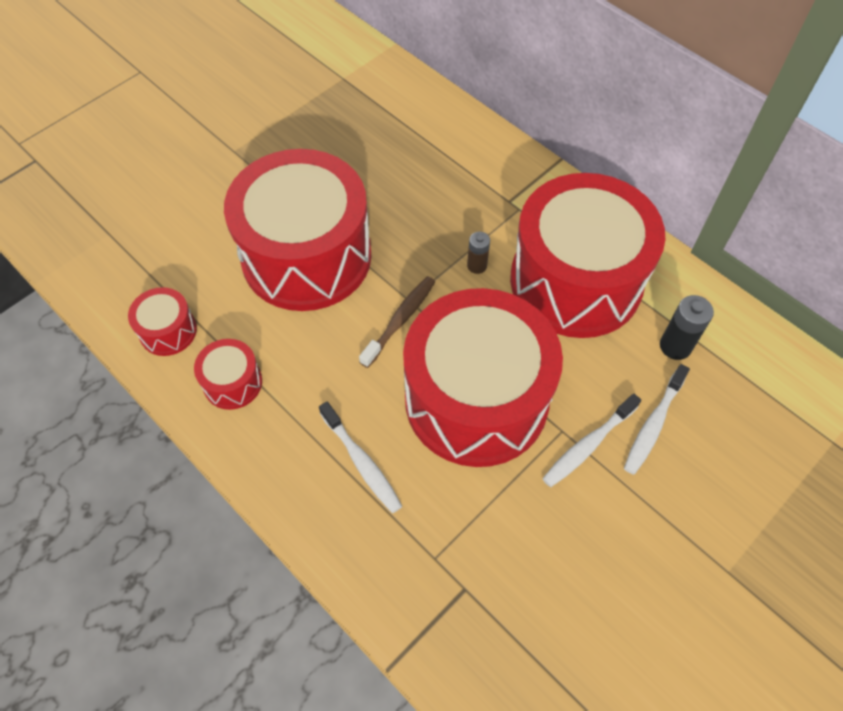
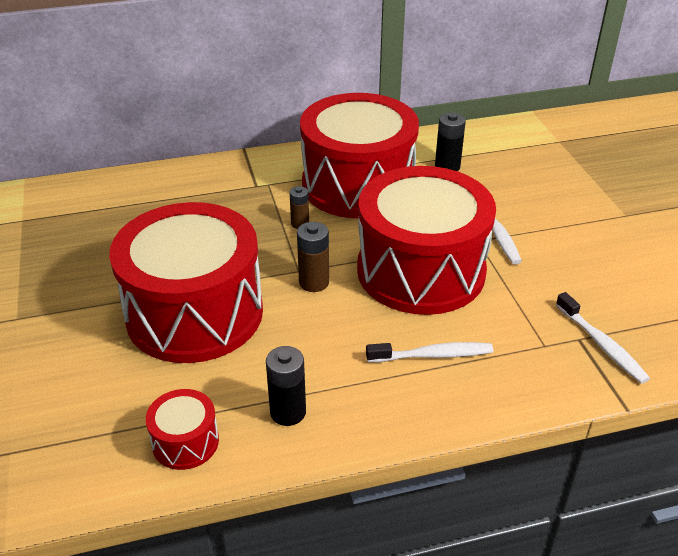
camera: 60 degrees left, 20 degrees down
red drum [194,339,262,410] -> black battery [266,346,306,426]
brown toothbrush [359,276,435,368] -> brown battery [297,222,329,292]
white toothbrush [624,364,690,475] -> white toothbrush moved to [556,292,650,384]

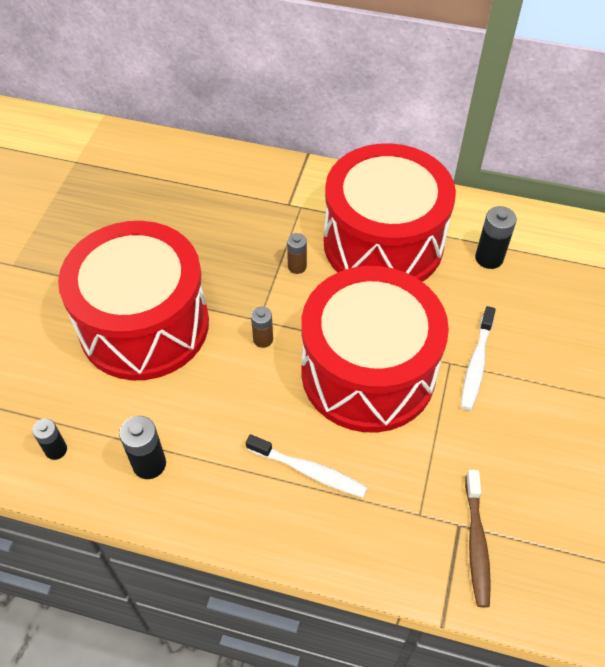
camera: 30 degrees right, 15 degrees up
red drum [146,389,219,470] -> black battery [32,419,67,460]
brown battery [297,222,329,292] -> brown battery [251,307,273,348], size x0.66
white toothbrush [556,292,650,384] -> brown toothbrush [465,470,491,607]

